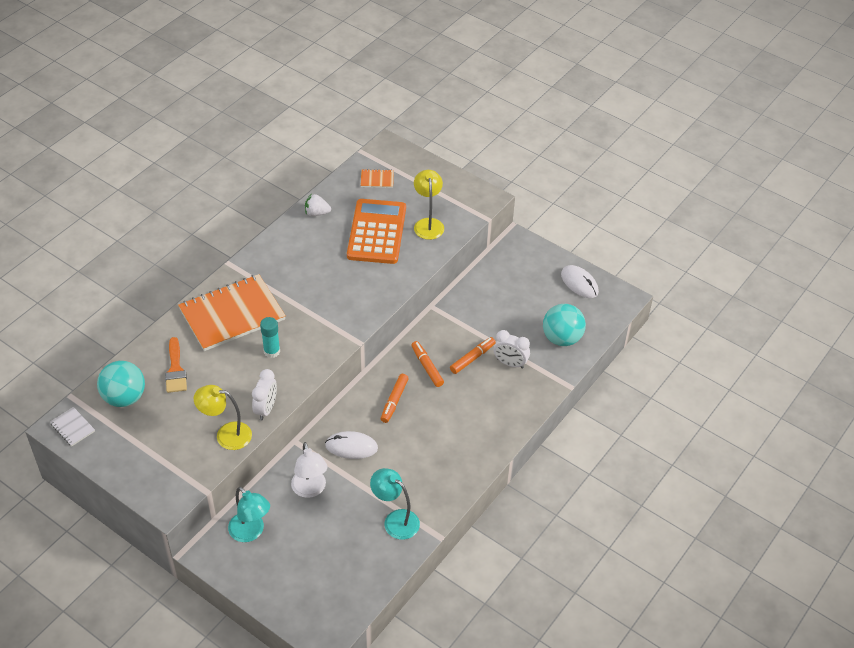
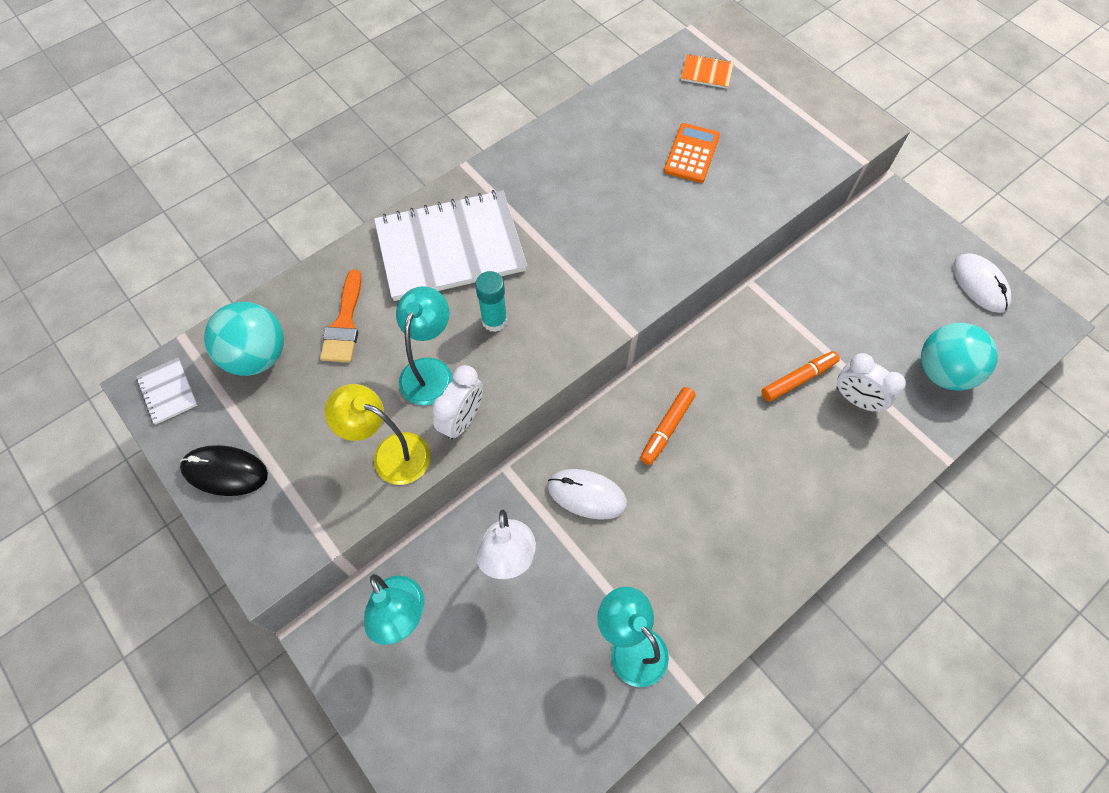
camera: 15 degrees right, 15 degrees up
orange notebook [178,274,286,351] -> white notebook [374,190,527,301]
white strawberry [305,194,331,216] -> none
orange calculator [347,199,406,264] -> orange calculator [664,123,720,183], size x0.54
orange marker [411,341,444,387] -> none
yellow lamp [414,170,444,240] -> none
none -> black mouse [180,445,268,496]
none -> turquoise lamp [396,286,453,406]

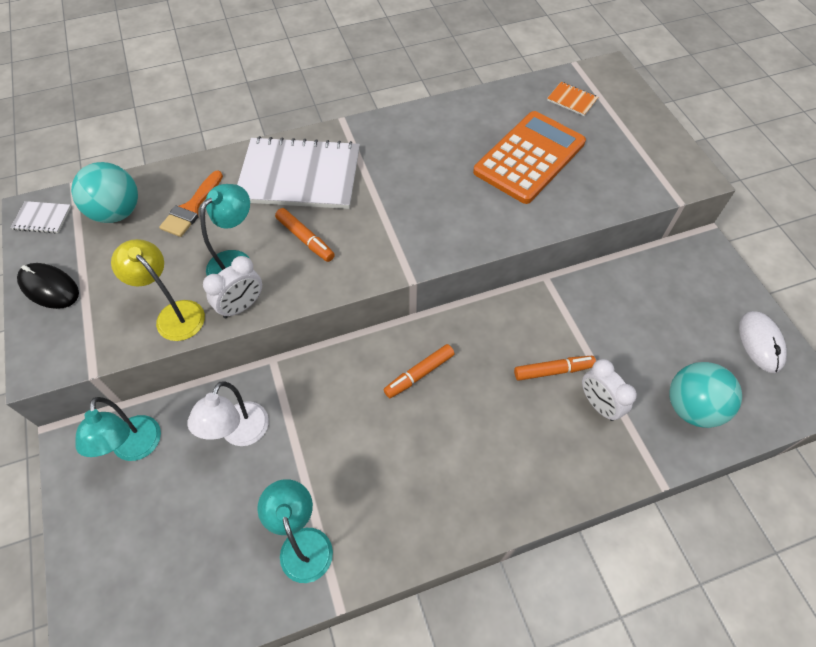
camera: 20 degrees right, 5 degrees down
white notebook [136,358,198,425] -> white notebook turned 75 degrees counterclockwise [10,201,71,233]
turquoise glue stick [475,271,508,332] -> orange marker [275,208,335,262]
white mouse [548,469,627,520] -> none
orange calculator [664,123,720,183] -> orange calculator [473,111,586,204], size x1.85

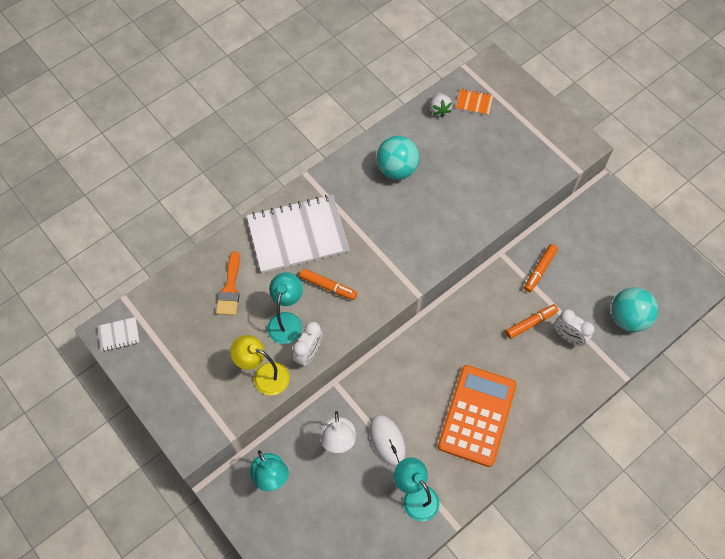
camera: 20 degrees left, 5 degrees up
black mouse [17,263,79,309] -> none
turquoise ball [71,162,138,223] -> turquoise ball moved to [376,136,420,179]
orange marker [383,344,455,398] -> orange marker moved to [524,244,558,292]
orange calculator [473,111,586,204] -> orange calculator moved to [438,365,517,467]
white mouse [739,311,787,373] -> white mouse moved to [370,415,406,466]
none -> white strawberry [430,93,452,117]

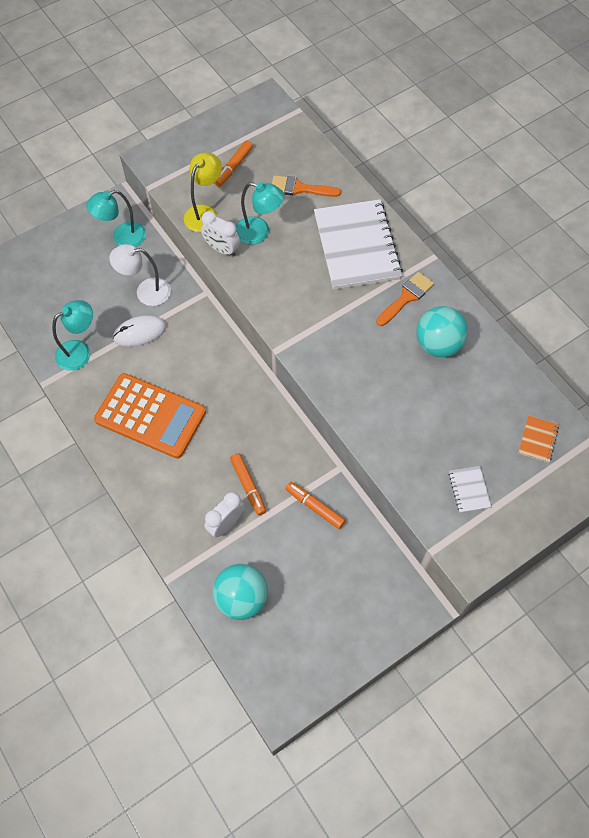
camera: 95 degrees right, 0 degrees up
white notebook [97,317,140,352] -> white notebook moved to [449,466,491,513]
orange marker [300,268,357,300] -> orange marker moved to [214,140,253,187]
white strawberry [430,93,452,117] -> none
none -> orange brush [376,272,434,326]

